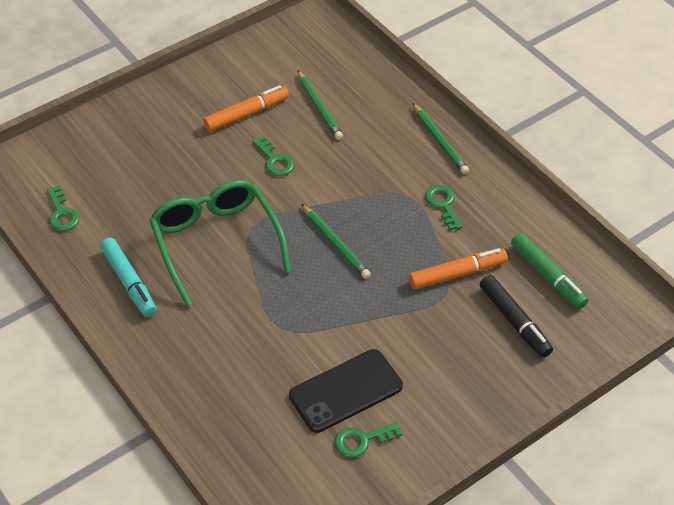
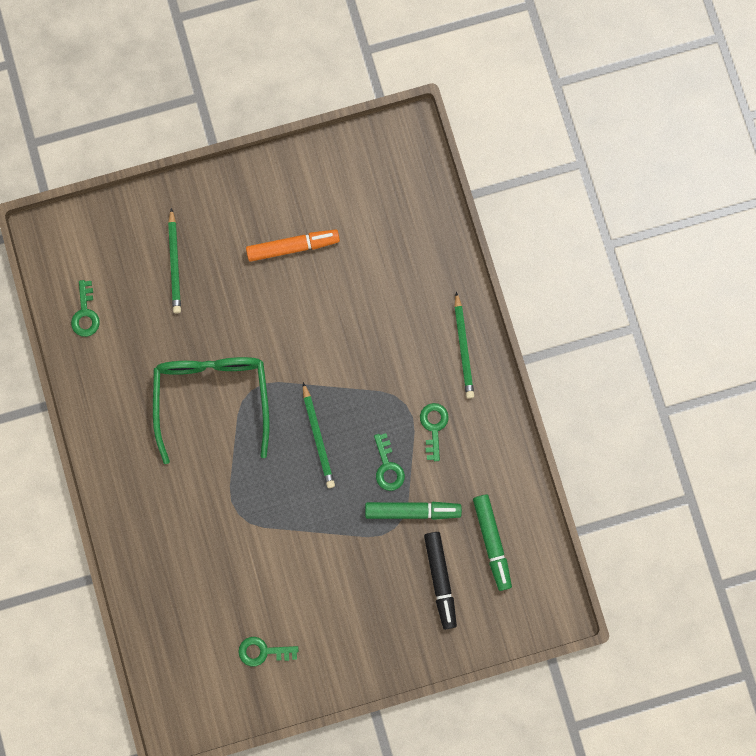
camera: 20 degrees right, 30 degrees up
turquoise marker [100,237,157,317] -> none
green key [252,136,295,176] -> green key moved to [374,433,405,491]
black phone [289,349,403,433] -> none
green pencil [297,70,343,140] -> green pencil moved to [168,208,181,313]
orange marker [409,248,507,290] -> green marker [365,502,462,520]

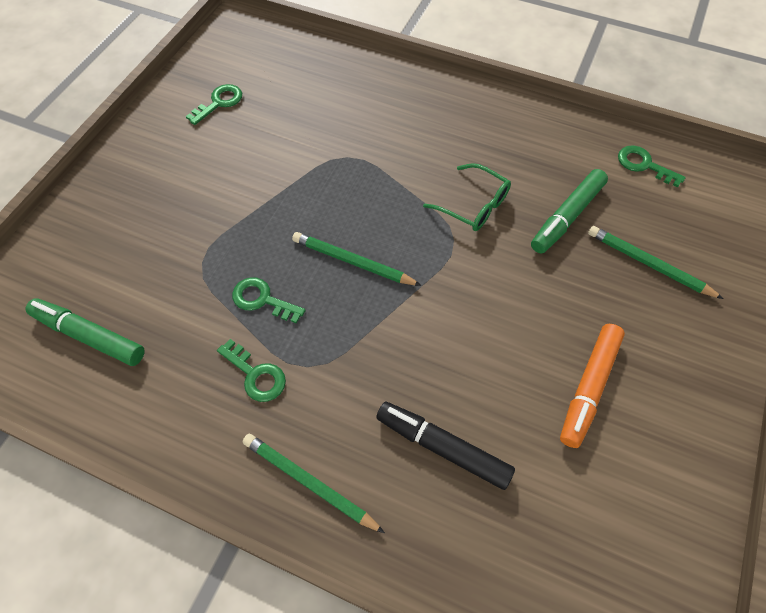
camera: 130 degrees right, 20 degrees down
green glasses [153,357,270,464] -> green glasses [423,163,511,231], size x0.52
green marker [365,502,462,520] -> green marker moved to [531,169,608,254]
black marker [424,532,457,630] -> black marker moved to [376,402,515,490]

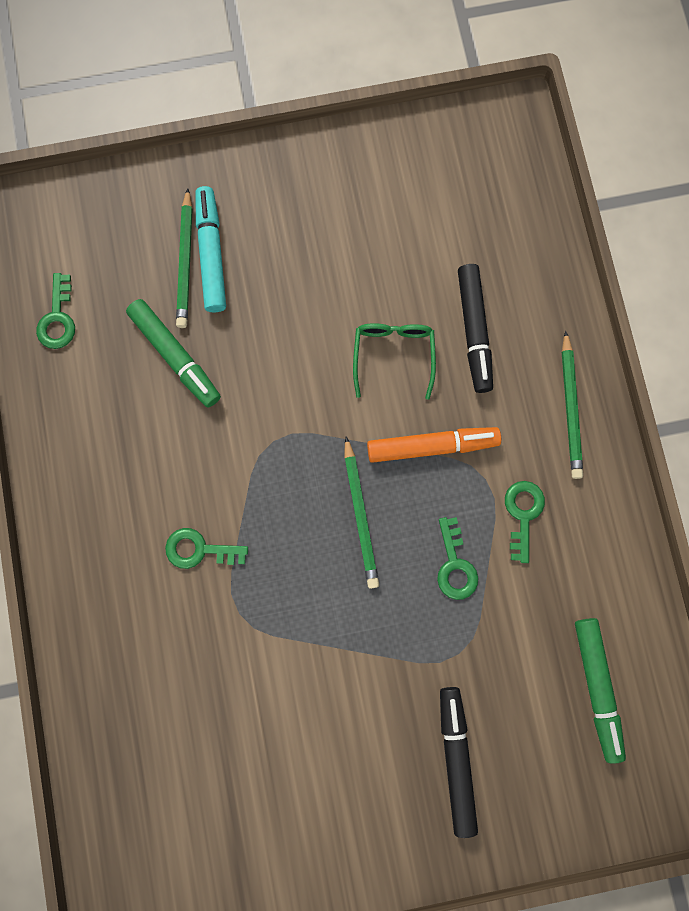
camera: 125 degrees left, 20 degrees up
green key [186,84,242,125] -> green key moved to [165,528,248,569]
green glasses [423,163,511,231] -> green glasses moved to [353,323,436,400]
green marker [531,169,608,254] -> green marker turned 45 degrees clockwise [126,299,221,407]
orange marker [560,324,625,448] -> orange marker moved to [367,427,501,463]
none -> turquoise marker [196,186,226,312]
none -> black marker [440,687,478,838]

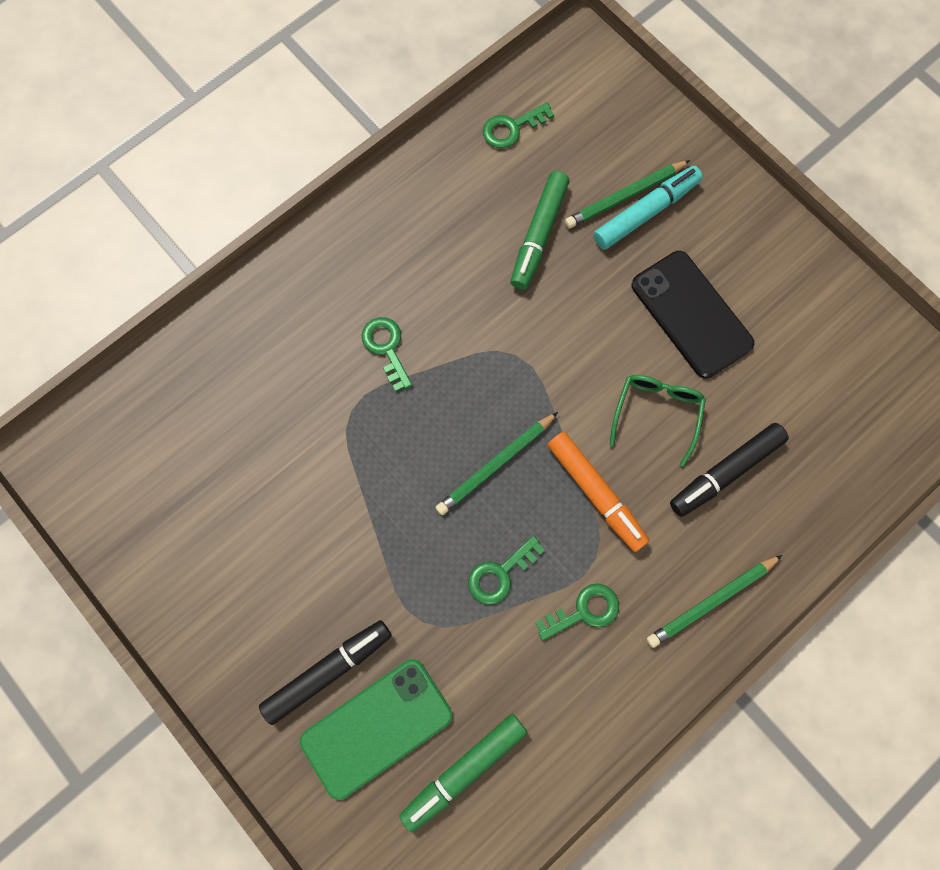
camera: 60 degrees right, 5 degrees down
green glasses [353,323,436,400] -> green glasses turned 45 degrees counterclockwise [610,375,706,467]
none -> green phone [300,659,452,800]
none -> black phone [631,251,754,379]

